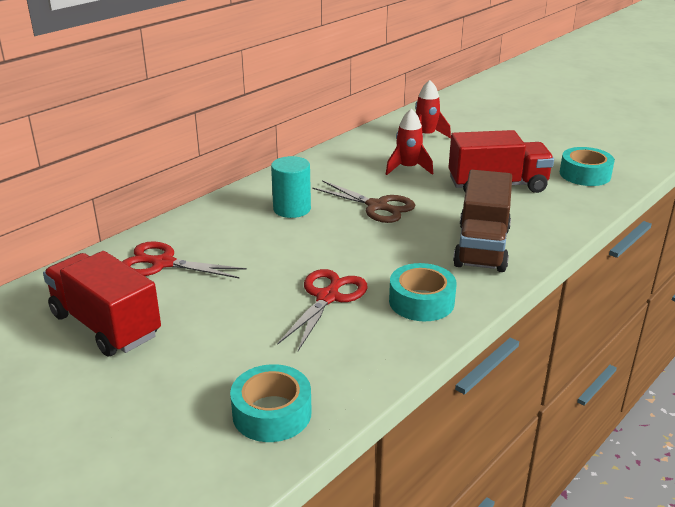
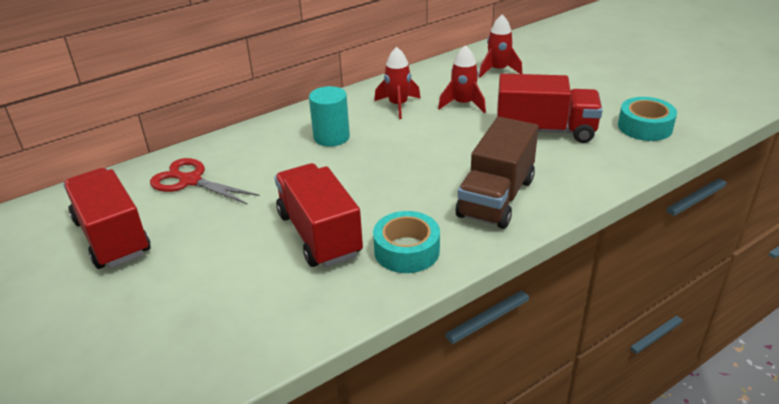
camera: 15 degrees right, 5 degrees up
turquoise tape [230,364,312,442] -> none
red scissors [277,269,367,351] -> red truck [275,163,363,267]
brown scissors [312,180,415,223] -> none
none -> red rocket [374,47,421,119]

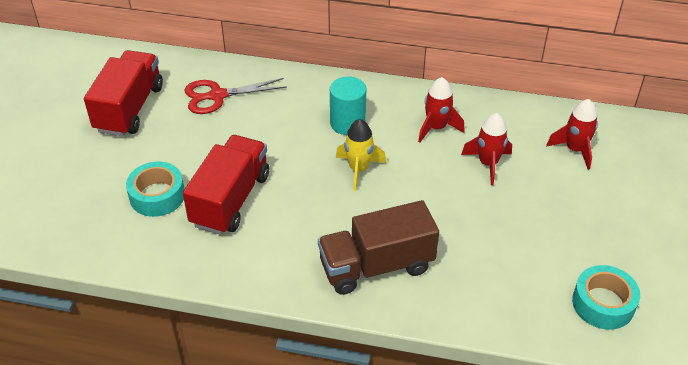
camera: 45 degrees right, 10 degrees up
red scissors [150,158,259,205] -> red scissors turned 90 degrees counterclockwise [184,78,287,114]
turquoise tape [373,211,440,273] -> turquoise tape moved to [126,162,185,217]
red truck [497,73,603,143] -> none
none -> yellow rocket [336,119,386,191]

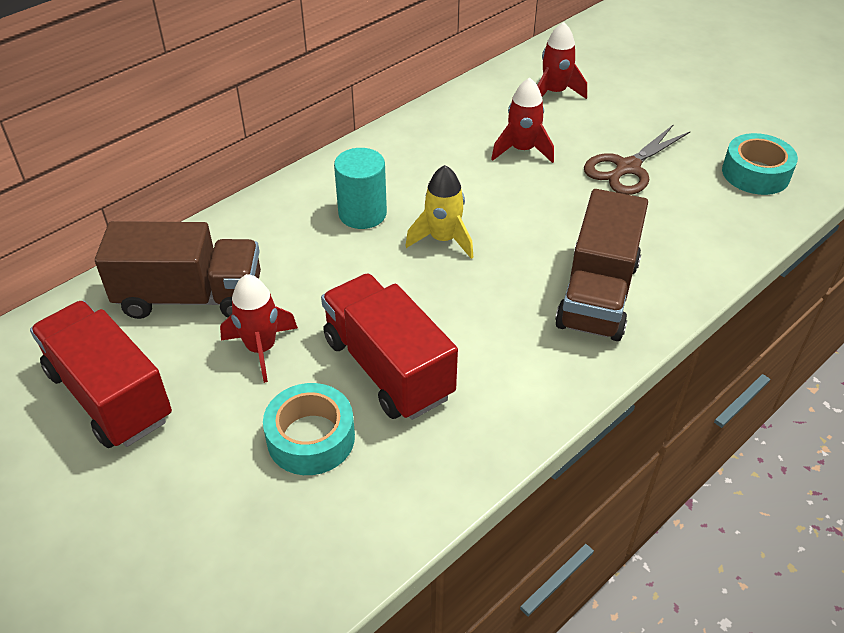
camera: 55 degrees left, 0 degrees up
red scissors [184,78,287,114] -> brown truck [95,221,261,319]
red rocket [418,77,465,143] -> red rocket moved to [220,274,298,383]
none -> brown scissors [584,124,691,195]

